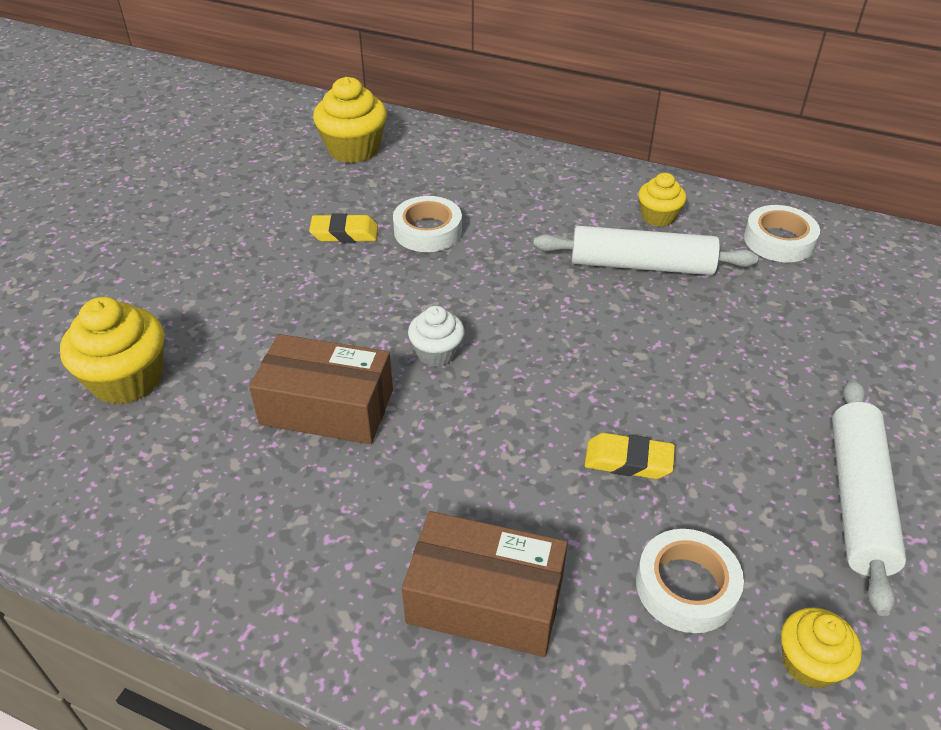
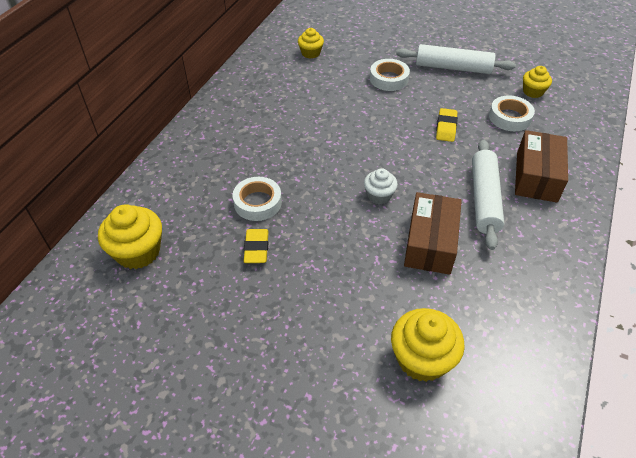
camera: 90 degrees left, 5 degrees up
white rolling pin [533,226,758,275] -> white rolling pin moved to [472,140,504,250]
yellow cupcake [638,173,686,227] -> yellow cupcake moved to [298,28,324,59]
white tape [744,205,820,262] -> white tape moved to [370,59,410,91]

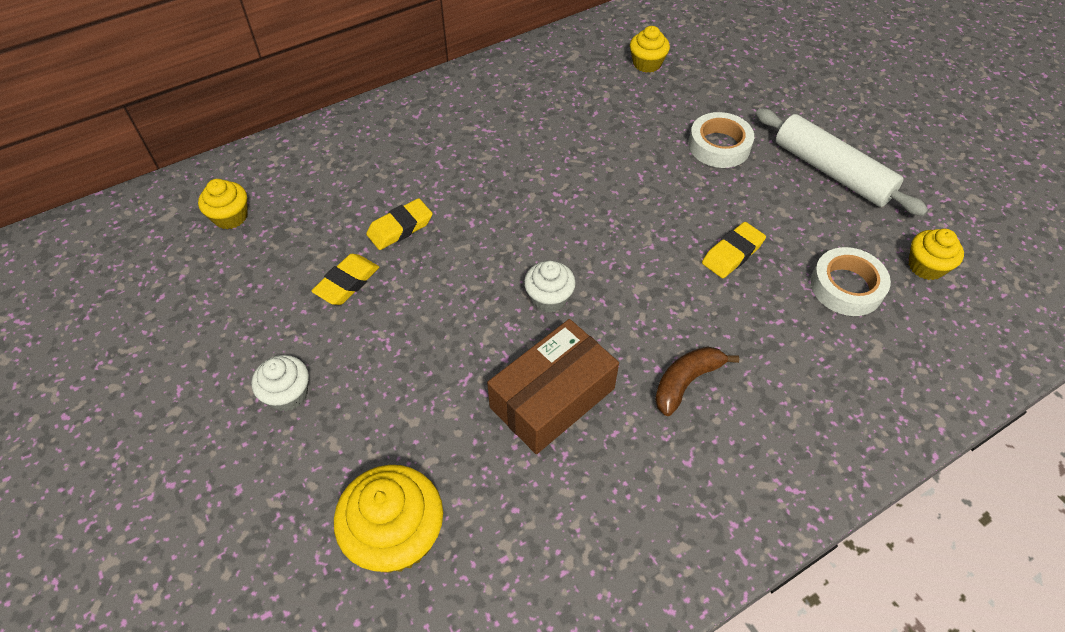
camera: 35 degrees right, 5 degrees up
yellow cupcake [98,204,162,269] -> yellow cupcake [198,179,248,229], size x0.59
white tape [233,177,282,221] -> yellow eraser [366,198,433,250]
white rolling pin [472,140,504,250] -> brown banana [655,347,739,416]
brown box [515,130,568,203] -> none
none -> white cupcake [251,355,309,411]

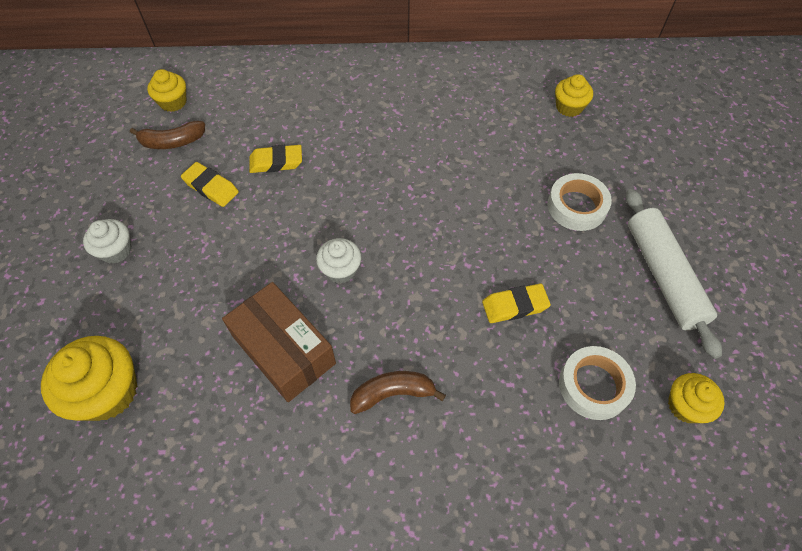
camera: 30 degrees right, 5 degrees up
yellow eraser [311,254,379,305] -> yellow eraser turned 60 degrees clockwise [181,162,239,207]
brown box [487,319,619,454] -> brown box turned 60 degrees clockwise [222,282,336,402]
none -> brown banana [130,121,205,149]

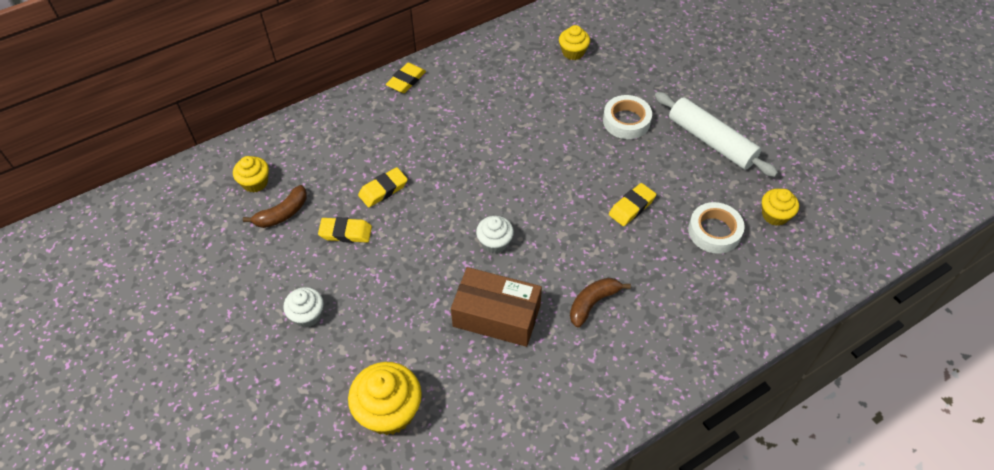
camera: 30 degrees left, 5 degrees down
none -> yellow eraser [386,63,426,93]

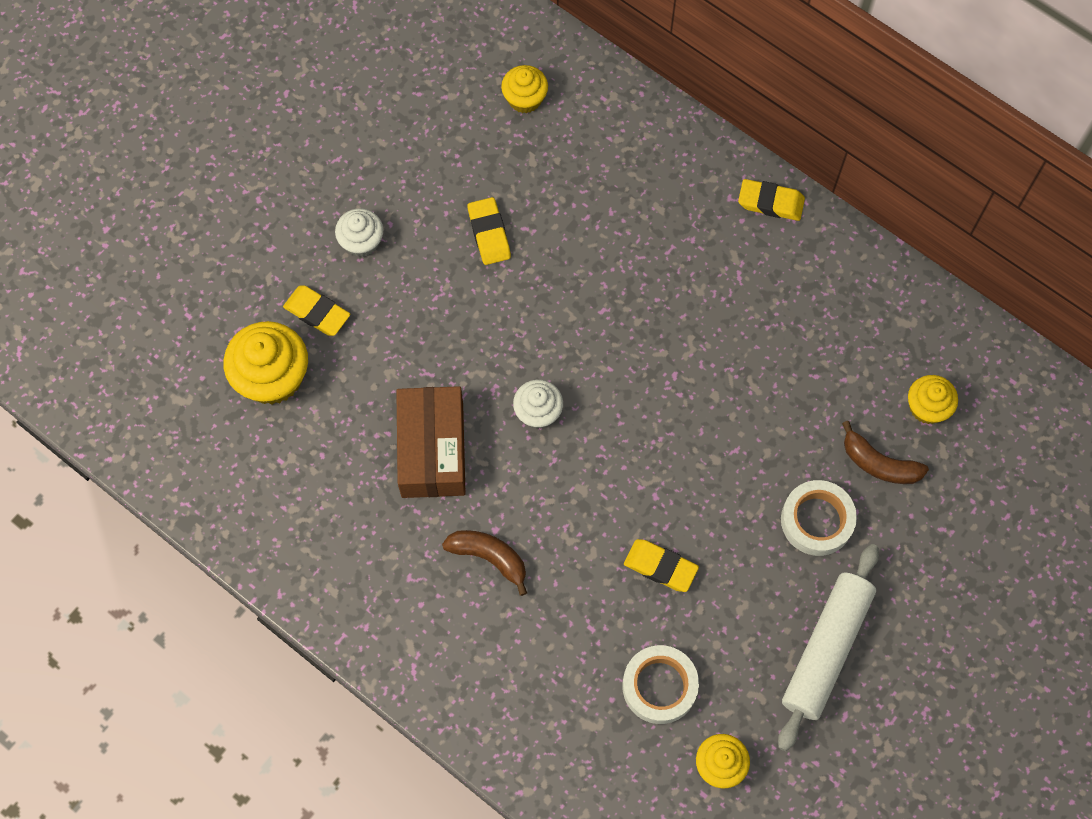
camera: 70 degrees right, 15 degrees up
brown banana [243,185,307,228] -> brown banana moved to [842,421,929,484]
yellow eraser [358,167,408,207] -> yellow eraser moved to [283,285,350,336]

